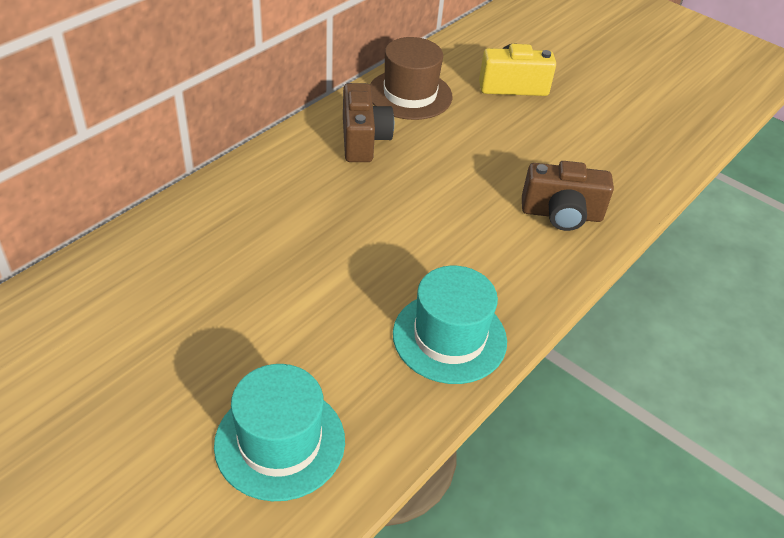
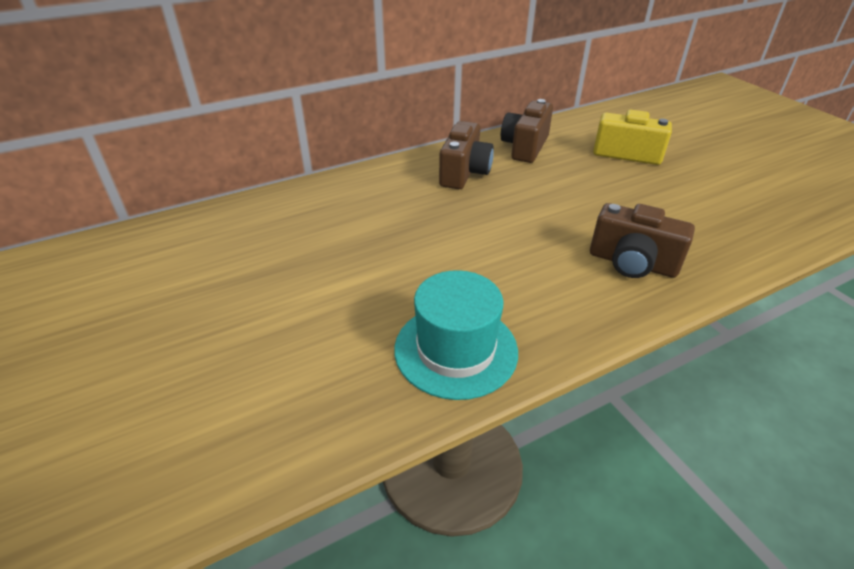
camera: 25 degrees right, 5 degrees down
turquoise hat [214,364,345,501] -> none
brown hat [370,37,453,120] -> brown camera [501,99,553,163]

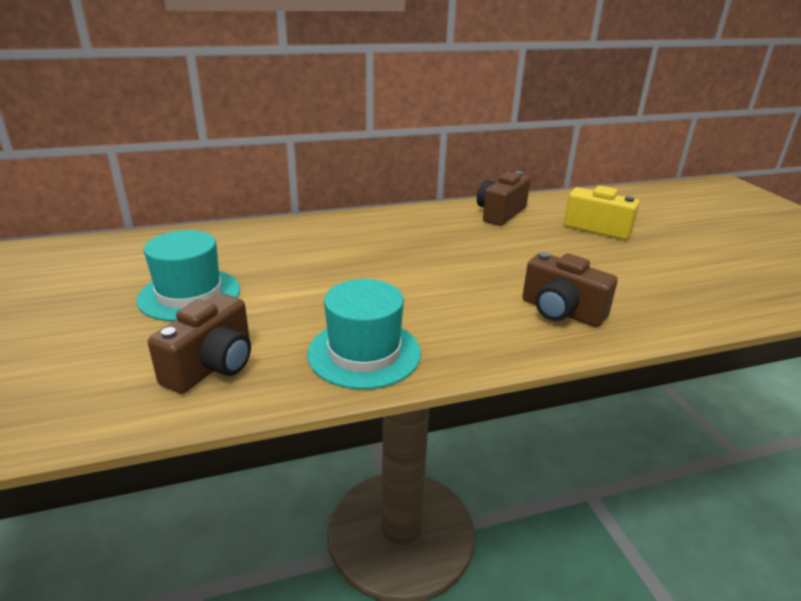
camera: 10 degrees right, 10 degrees down
brown camera [439,121,494,189] -> brown camera moved to [148,293,251,394]
none -> turquoise hat [137,230,240,321]

